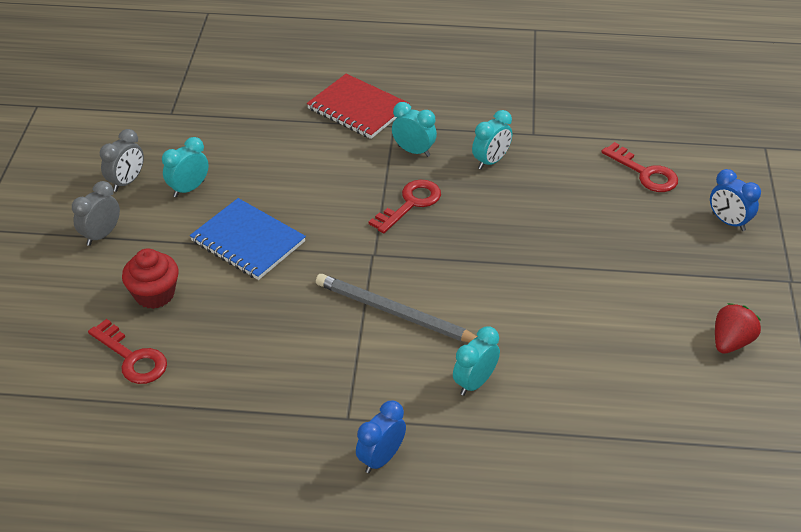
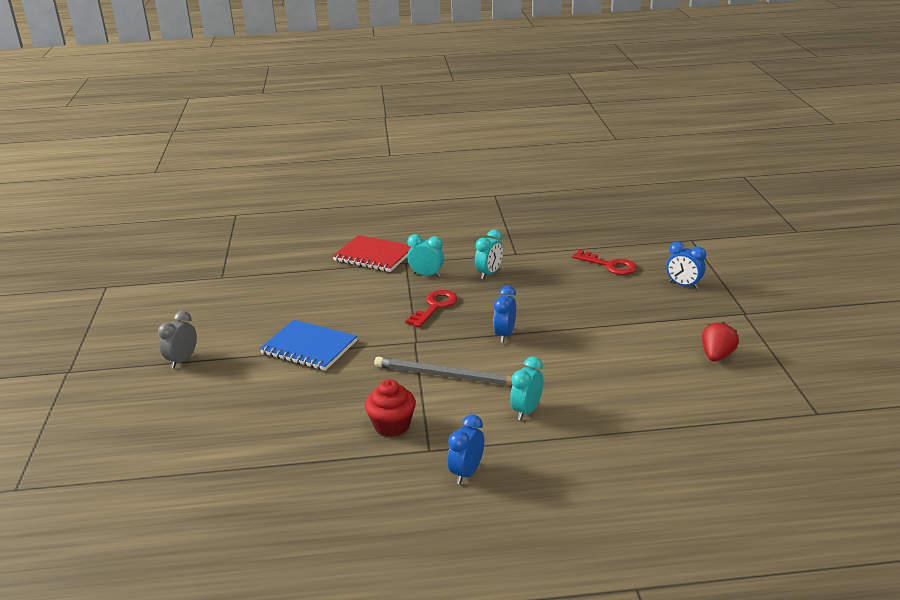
camera: 10 degrees left, 15 degrees down
red key [88,319,167,384] -> none
grey clock [100,129,144,192] -> none
red cupcake [122,248,179,309] -> red cupcake moved to [365,379,416,437]
turquoise clock [162,137,209,197] -> none
none -> blue clock [494,286,516,343]

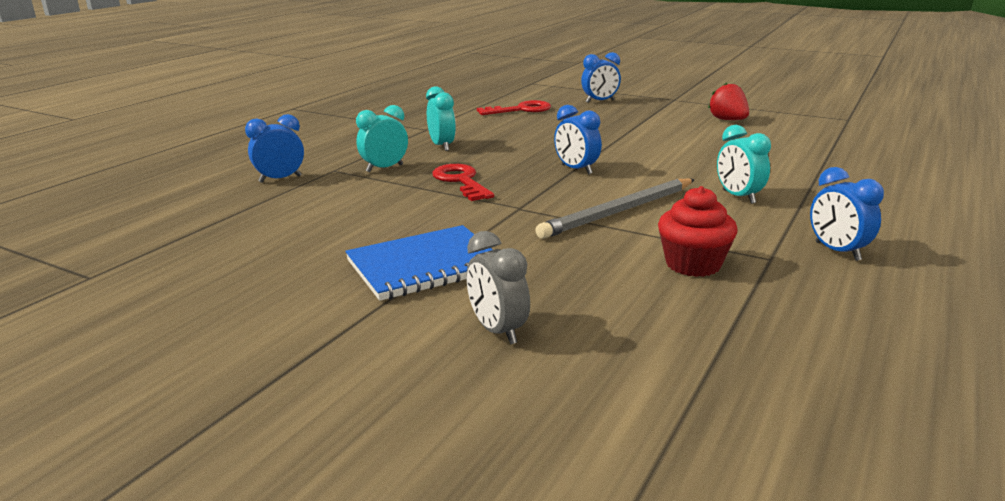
camera: 55 degrees left, 5 degrees down
grey clock [158,311,197,369] -> grey clock moved to [466,231,530,344]
red notebook [333,235,412,272] -> blue clock [245,114,304,183]

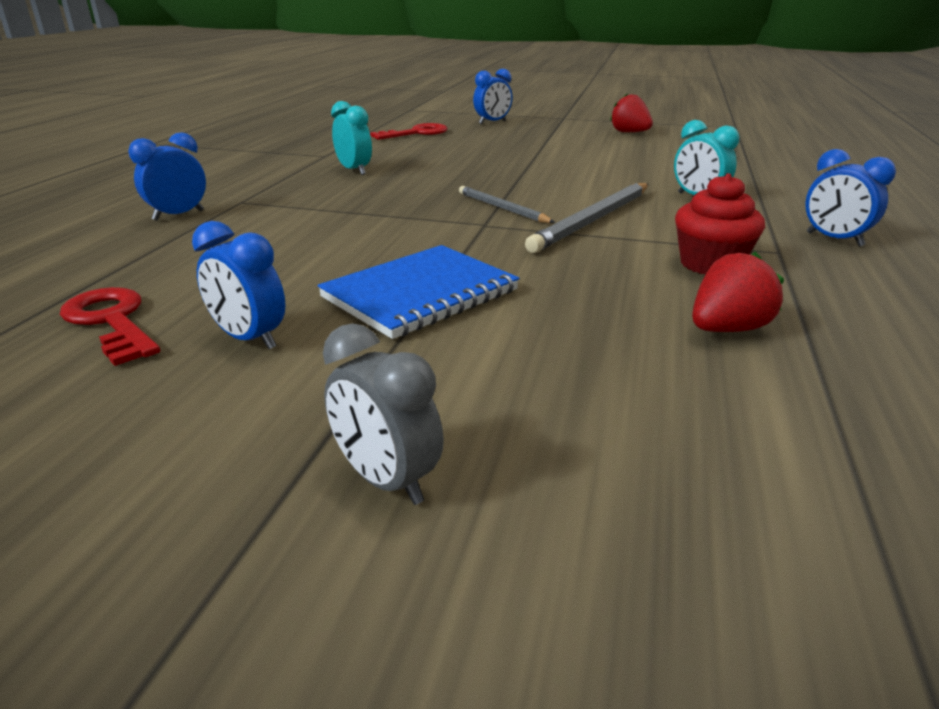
camera: 15 degrees left, 5 degrees up
turquoise clock [356,105,408,173] -> none
red key [432,164,494,201] -> red key moved to [60,287,160,366]
grey clock [466,231,530,344] -> grey clock moved to [323,323,444,505]
blue clock [554,105,602,174] -> blue clock moved to [192,221,285,349]
none -> grey pencil [459,186,555,223]
none -> red strawberry [692,252,784,332]

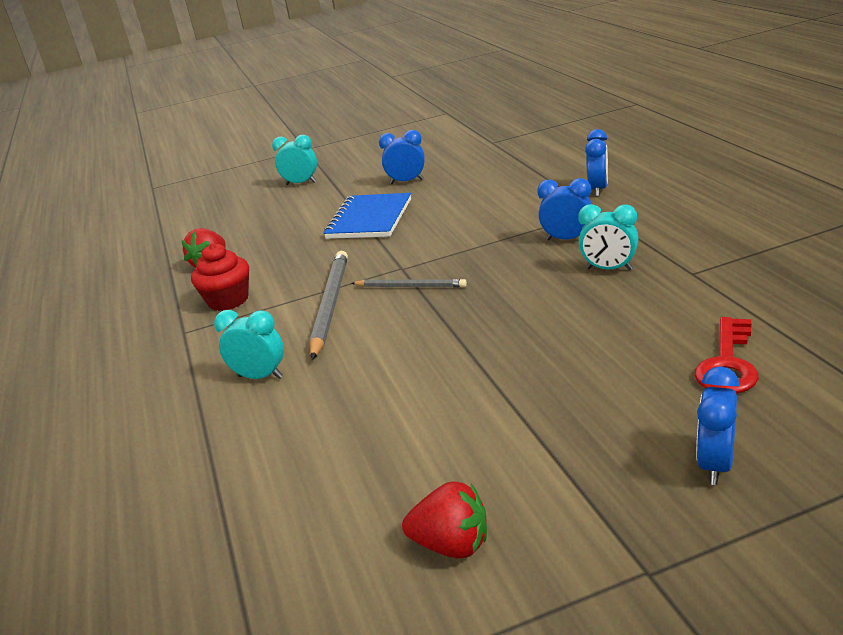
camera: 150 degrees right, 0 degrees up
red key [60,287,160,366] -> none
grey clock [323,323,444,505] -> turquoise clock [272,135,317,185]
blue clock [805,149,896,247] -> blue clock moved to [537,178,592,240]

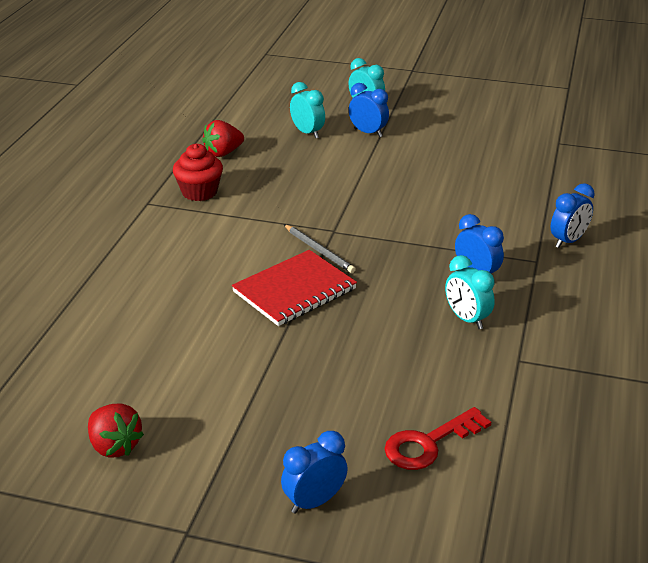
camera: 30 degrees right, 5 degrees up
turquoise clock [214,310,284,379] -> turquoise clock moved to [290,82,325,138]
grey pencil [310,251,348,360] -> none
blue notebook [324,193,411,239] -> none
blue clock [379,130,425,184] -> blue clock moved to [349,83,389,137]
none -> red notebook [232,250,357,326]

